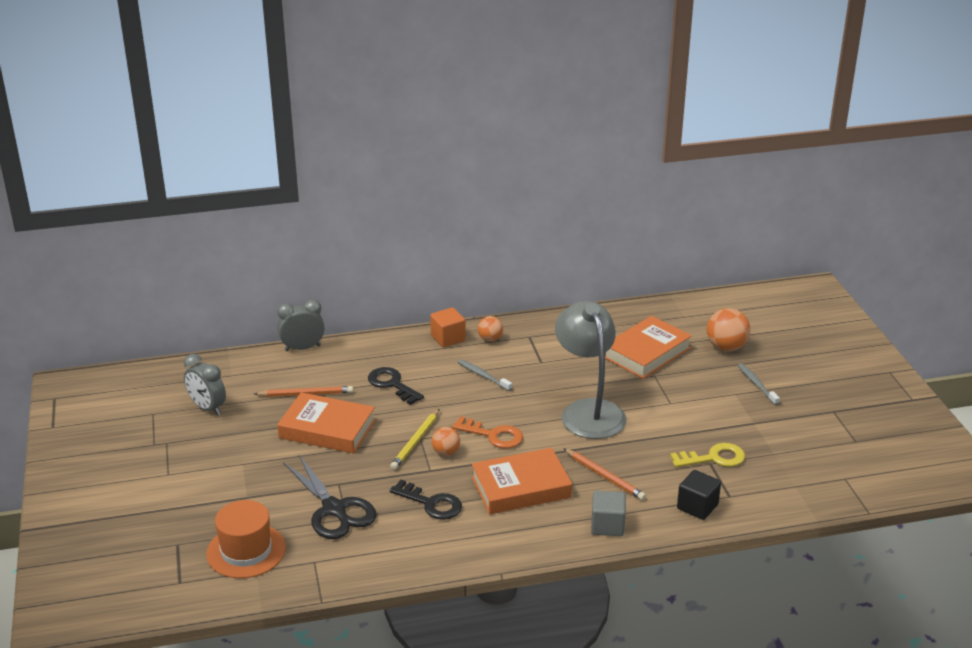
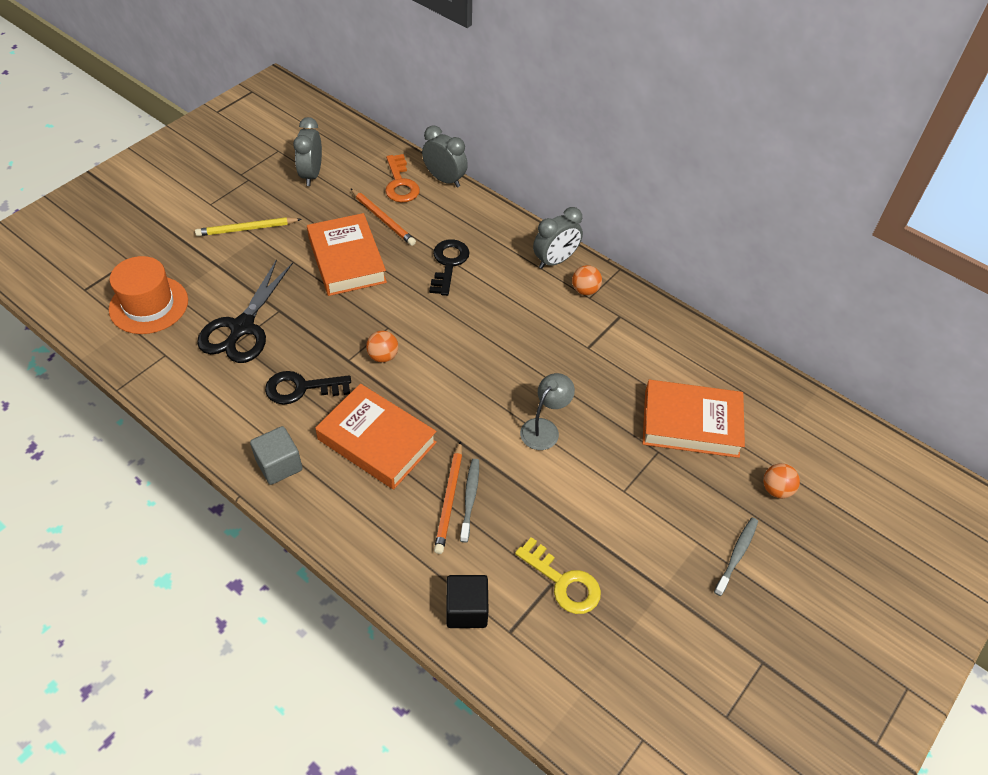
camera: 50 degrees right, 20 degrees up
yellow pencil [390,409,440,470] -> yellow pencil moved to [195,217,302,236]
black key [390,480,462,520] -> black key turned 90 degrees clockwise [265,371,351,405]
orange cube [430,307,466,347] -> grey clock [533,207,583,269]
orange key [452,416,523,449] -> orange key moved to [385,154,420,202]
grey toothbrush [458,359,512,391] -> grey toothbrush moved to [460,459,479,542]
grey lamp [555,301,626,439] -> grey lamp [520,373,575,450], size x0.50
grey cube [591,491,626,536] -> grey cube moved to [250,426,303,485]
orange ball [707,308,750,351] -> orange ball [763,463,800,498], size x0.60

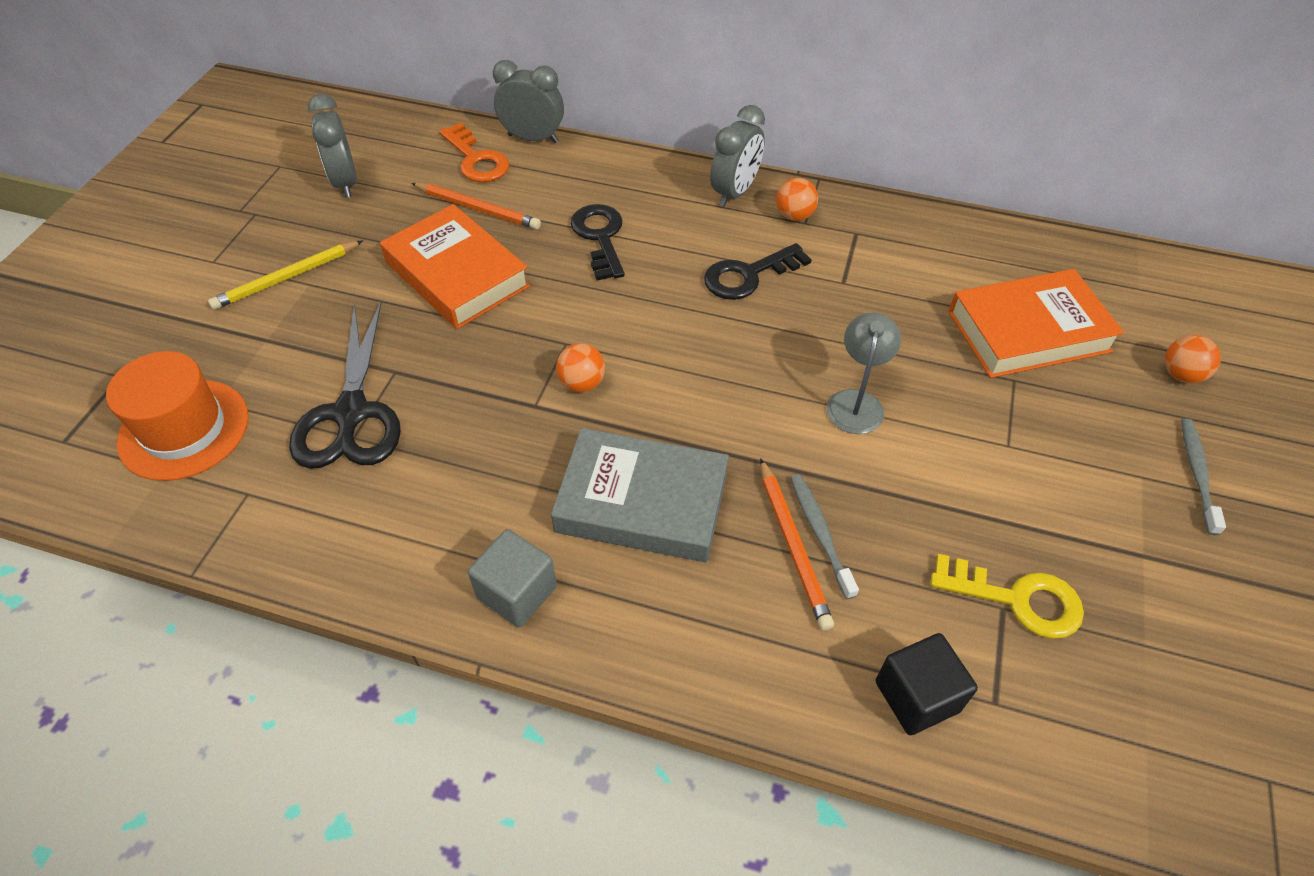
camera: 20 degrees left, 0 degrees up
black key [265,371,351,405] -> black key moved to [704,243,812,300]
orange book [315,384,437,489] -> grey book [551,428,729,562]

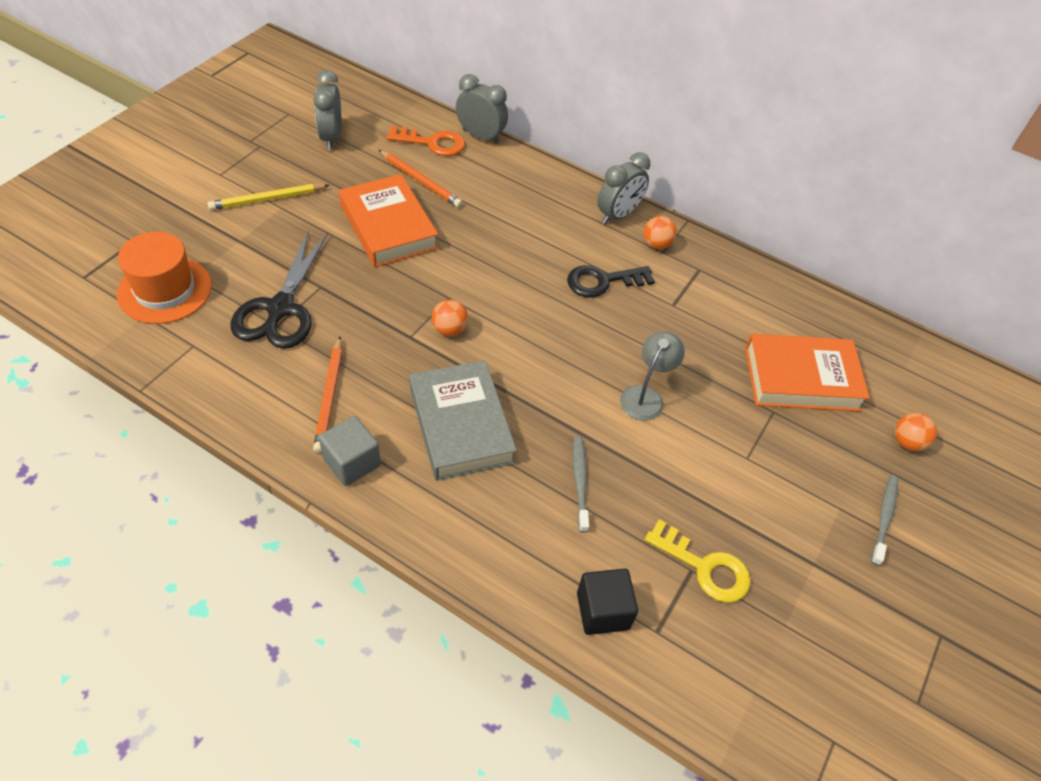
camera: 10 degrees right, 0 degrees up
orange key [439,123,510,182] -> orange key turned 60 degrees counterclockwise [386,126,465,156]
grey book [551,428,729,562] -> grey book turned 45 degrees clockwise [409,360,517,481]
black key [571,204,625,280] -> none
orange pencil [760,458,834,631] -> orange pencil moved to [313,337,342,453]

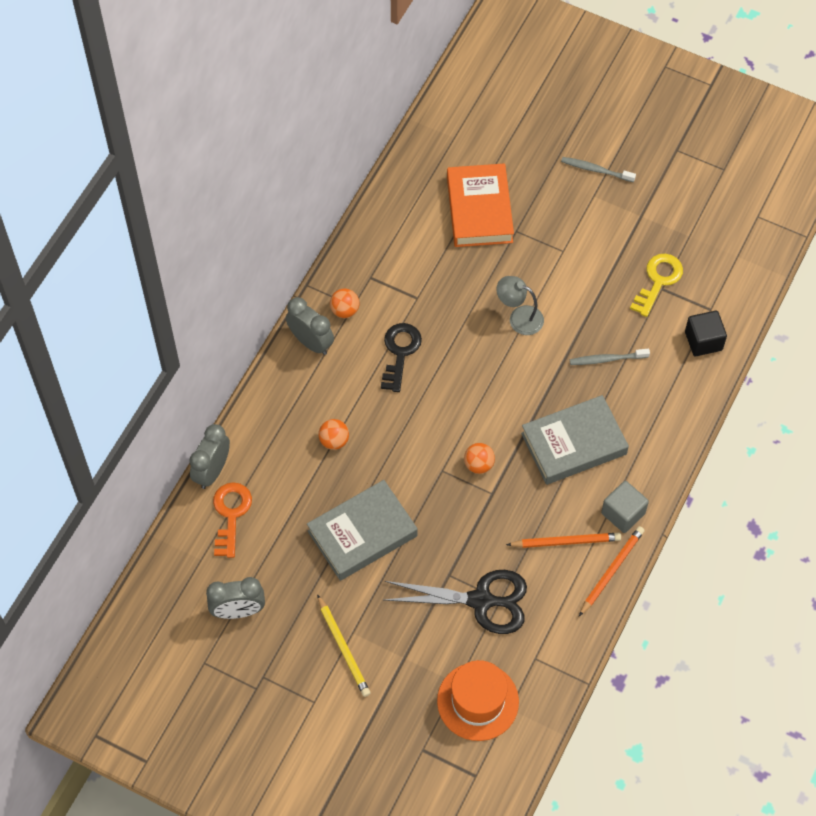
camera: 90 degrees left, 10 degrees up
orange book [339,174,438,267] -> grey book [307,480,417,581]
orange pencil [379,150,463,208] -> orange pencil moved to [579,526,645,616]
black key [567,265,655,298] -> black key turned 150 degrees counterclockwise [381,323,422,392]
orange ball [895,413,937,451] -> orange ball moved to [318,419,349,450]

